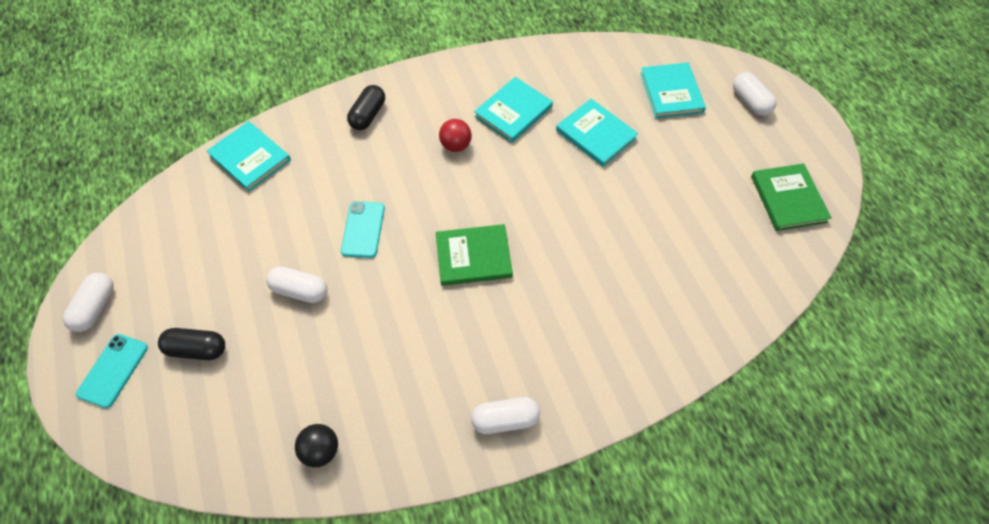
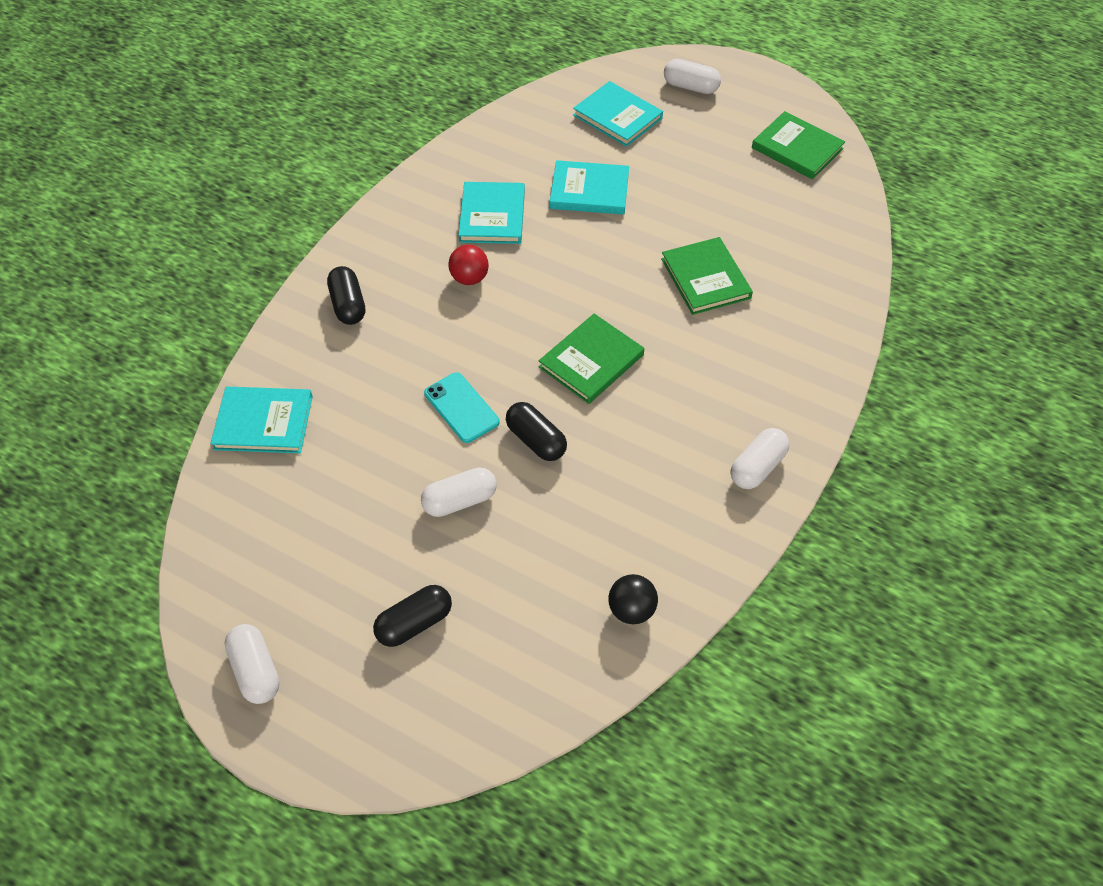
camera: 40 degrees left, 5 degrees down
turquoise phone [76,334,148,408] -> none
none -> black capsule [506,402,567,461]
none -> green book [661,237,753,315]

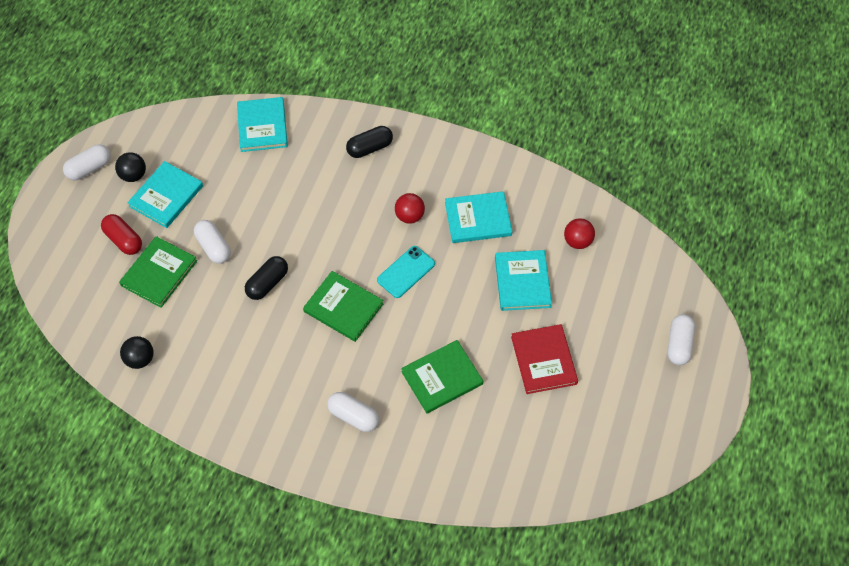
camera: 80 degrees right, 5 degrees up
black capsule [373,585,452,647] -> red capsule [101,214,142,255]
turquoise phone [424,372,499,443] -> turquoise phone moved to [377,246,435,298]
turquoise book [573,81,663,147] -> turquoise book moved to [127,161,203,228]
white capsule [731,428,790,489] -> white capsule moved to [327,392,379,432]
green book [752,111,845,179] -> green book moved to [119,236,197,308]
none -> black ball [115,152,146,182]
none -> red book [511,324,578,394]
none -> red ball [564,218,595,249]

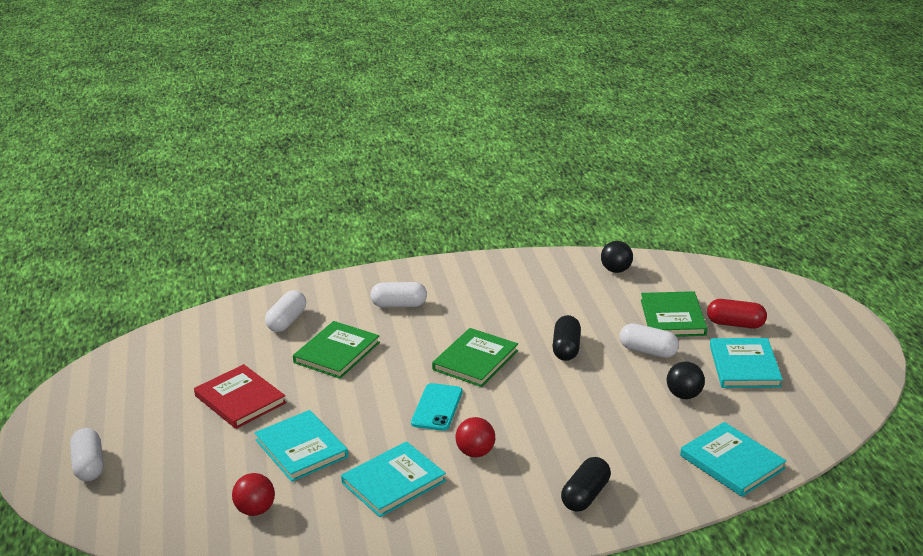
camera: 150 degrees right, 30 degrees down
white capsule [63,144,111,180] -> white capsule moved to [265,290,306,332]
black ball [115,152,146,182] -> black ball moved to [667,361,705,399]
green book [303,271,384,342] -> green book turned 60 degrees counterclockwise [432,328,518,387]

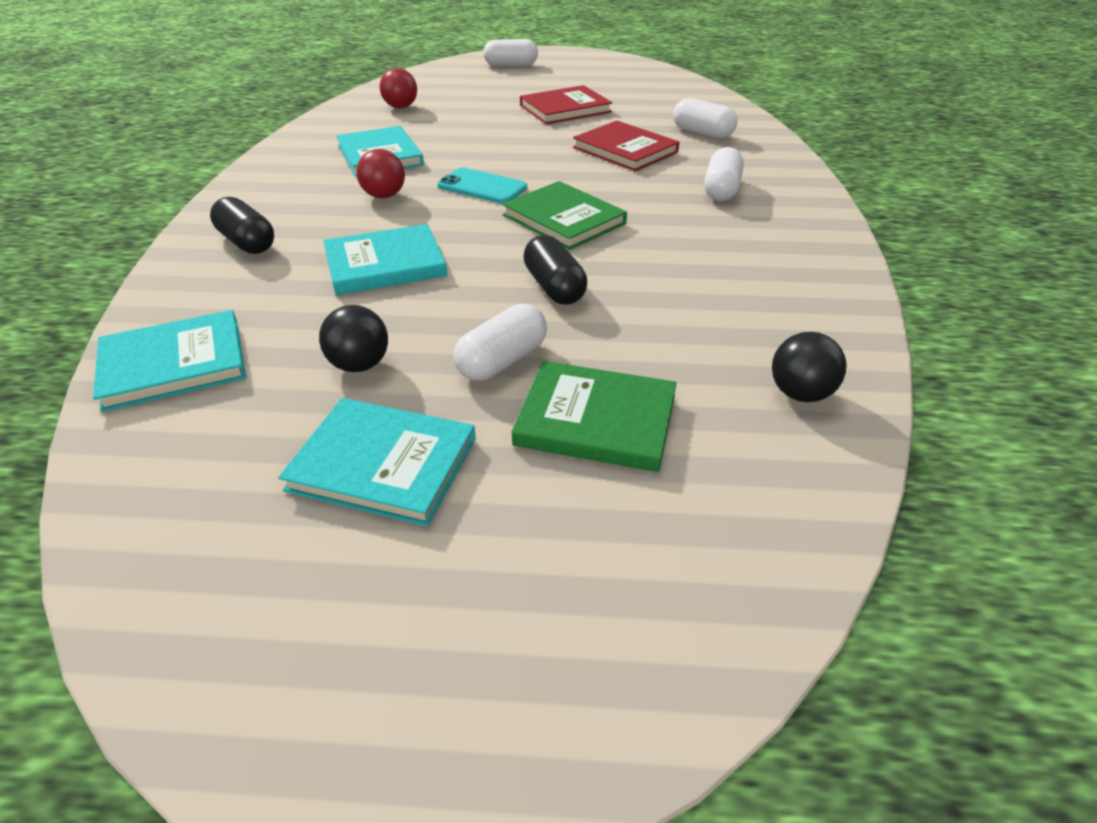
camera: 105 degrees right, 10 degrees up
turquoise book [255,410,348,482] -> turquoise book moved to [323,224,447,295]
green book [293,321,380,379] -> red book [573,121,680,171]
black capsule [552,315,581,361] -> black capsule turned 45 degrees clockwise [523,235,587,305]
red capsule [707,299,767,328] -> none

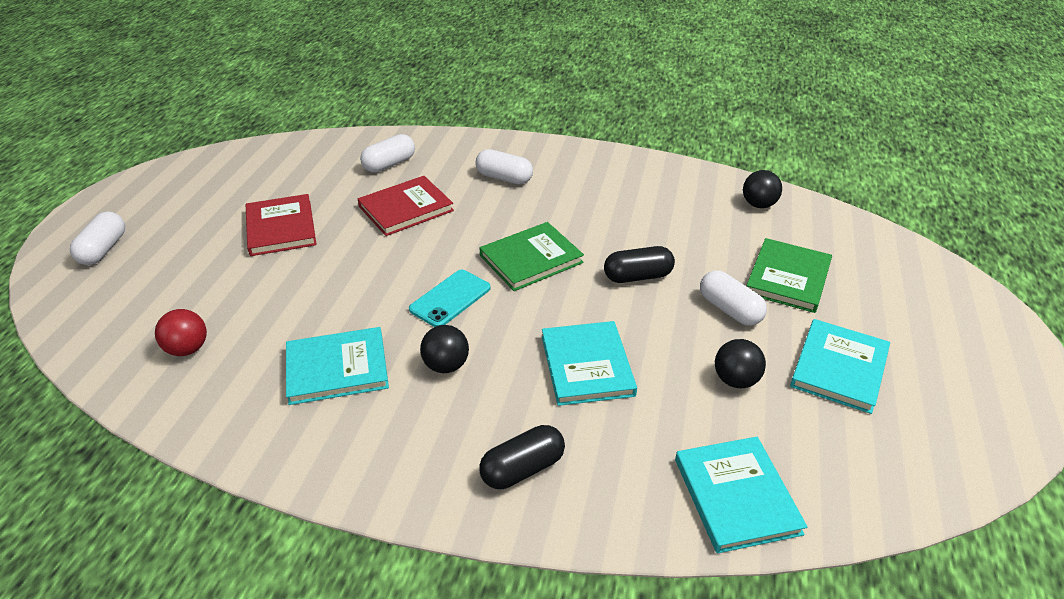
camera: 80 degrees left, 0 degrees up
red ball [356,149,405,198] -> black ball [420,325,469,373]

